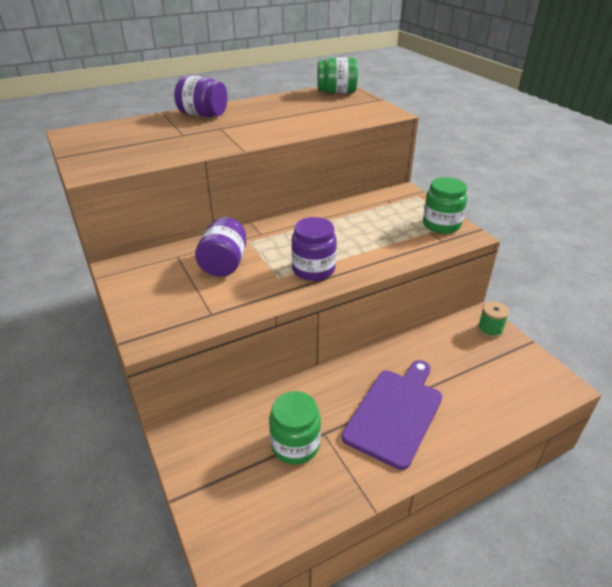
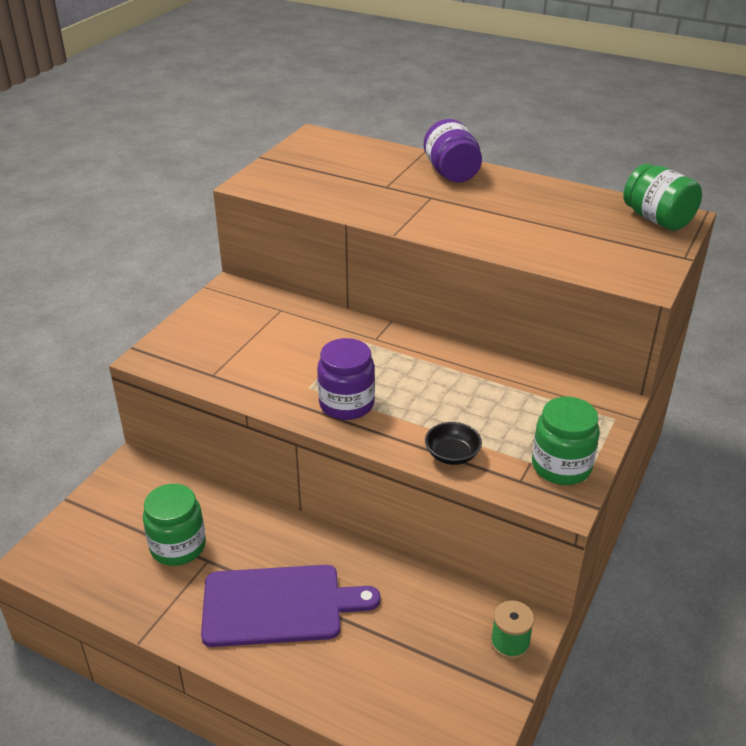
camera: 55 degrees right, 0 degrees up
purple jar [195,217,246,277] -> none
none -> black bowl [425,422,482,465]

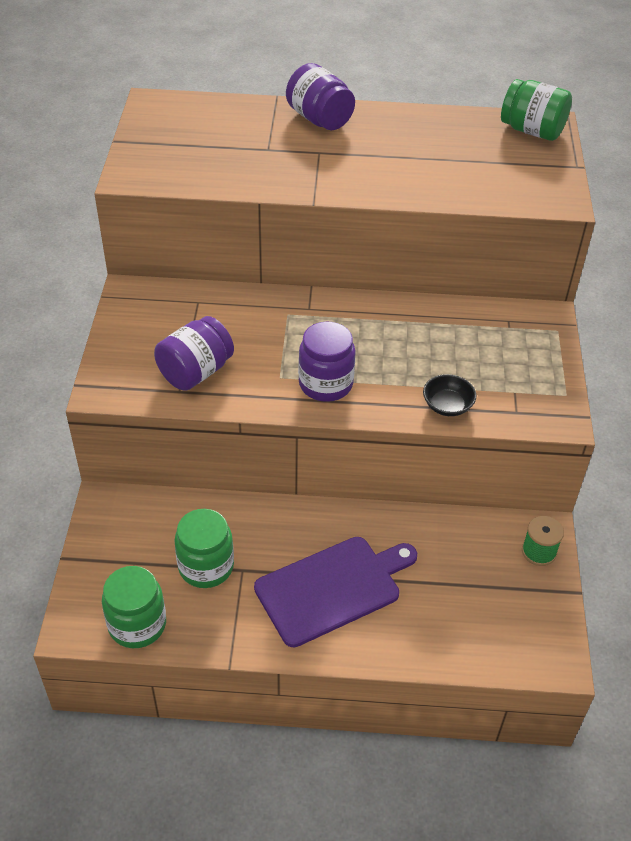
camera: 25 degrees left, 10 degrees up
green jar [532,397,600,485] -> green jar moved to [102,566,166,648]
none -> purple jar [154,316,234,391]

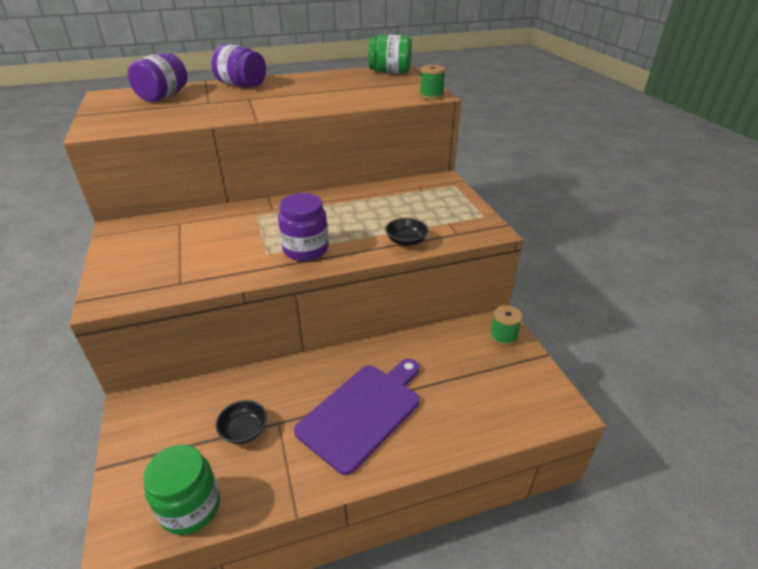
camera: 20 degrees left, 10 degrees down
purple jar [154,316,234,391] -> purple jar moved to [128,53,187,102]
green jar [174,509,234,588] -> black bowl [216,400,267,444]
none -> green spool [419,65,446,100]

